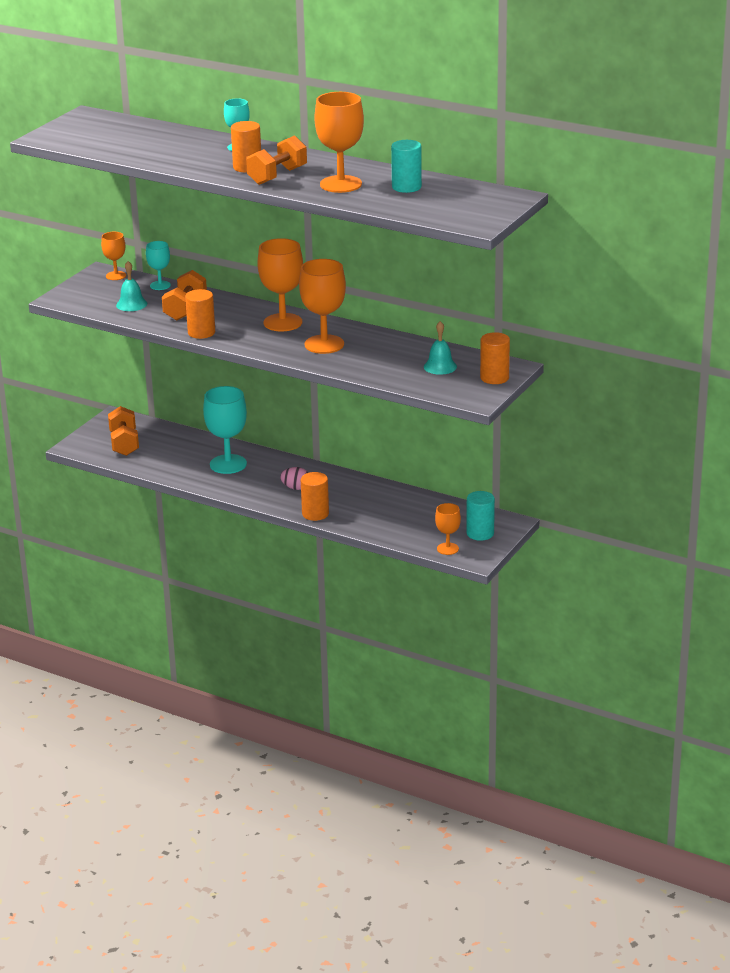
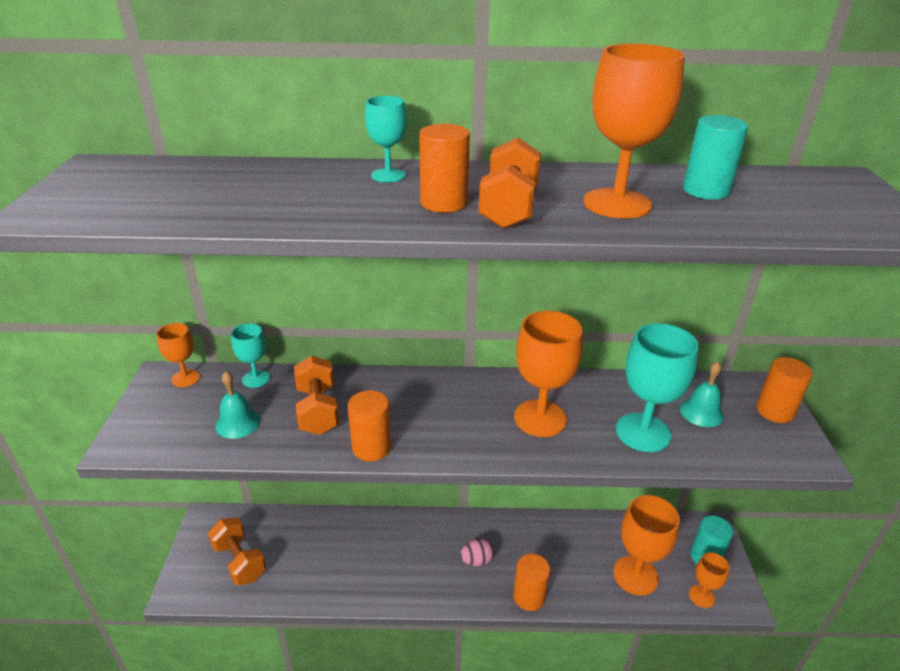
camera: 30 degrees left, 5 degrees up
turquoise goblet [203,386,247,474] -> turquoise goblet moved to [616,323,699,452]
orange goblet [257,238,303,331] -> orange goblet moved to [613,495,680,596]

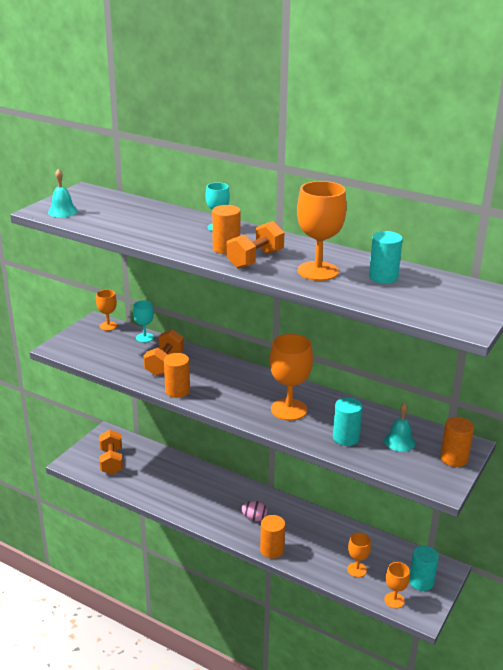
camera: 30 degrees right, 5 degrees down
turquoise bell [215,371,261,439] -> turquoise bell moved to [48,169,78,217]
orange goblet [613,495,680,596] -> orange goblet [348,533,371,577], size x0.55
turquoise goblet [616,323,699,452] -> turquoise cylinder [333,397,363,446]

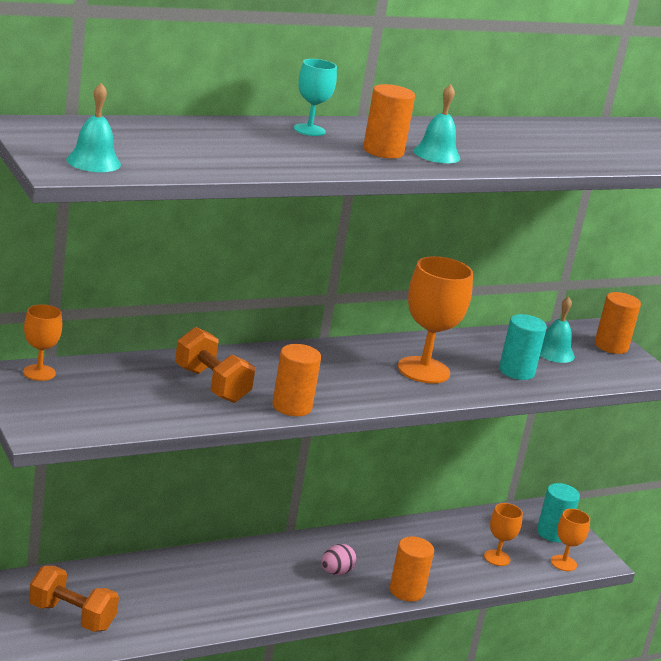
camera: 60 degrees left, 5 degrees down
turquoise goblet [133,301,154,342] -> none
orange dumbbell [227,221,284,269] -> turquoise bell [413,84,460,163]
orange goblet [297,181,347,281] -> none
turquoise cylinder [369,231,403,284] -> none

